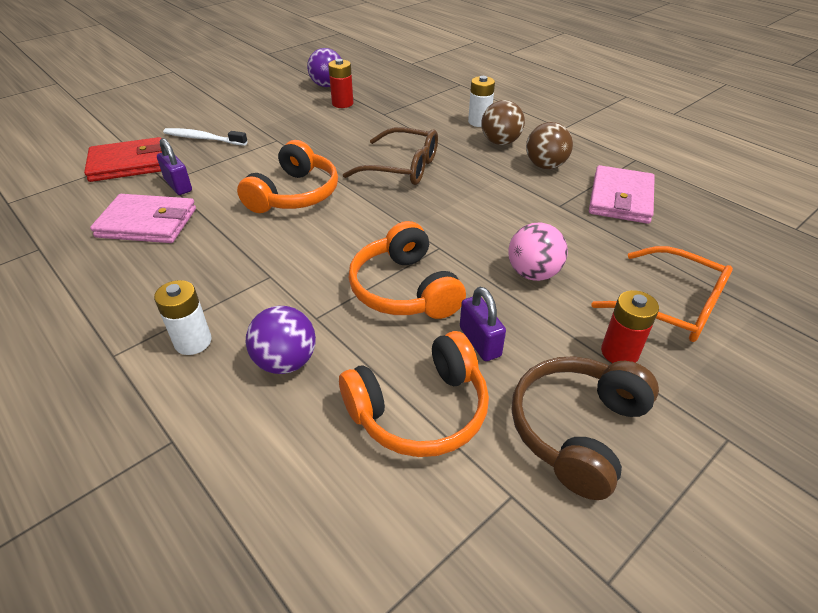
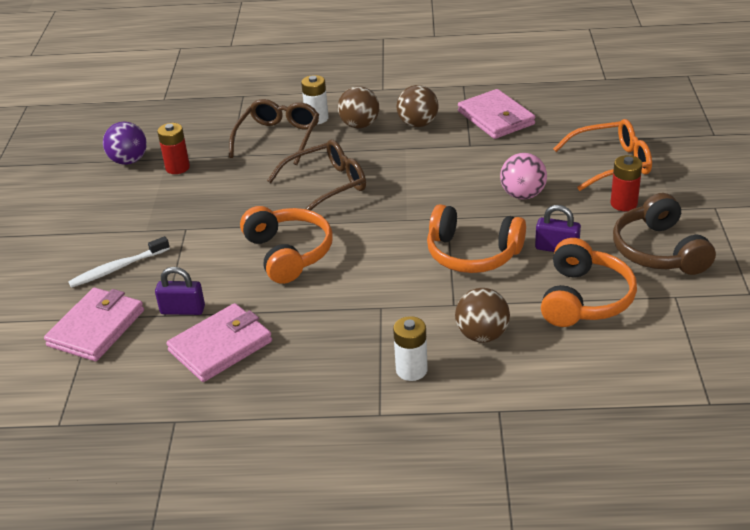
camera: 45 degrees left, 5 degrees down
red wallet [84,137,162,182] -> pink wallet [44,288,144,361]
purple ball [246,306,316,374] -> brown ball [455,288,510,343]
none -> brown glasses [229,99,319,165]

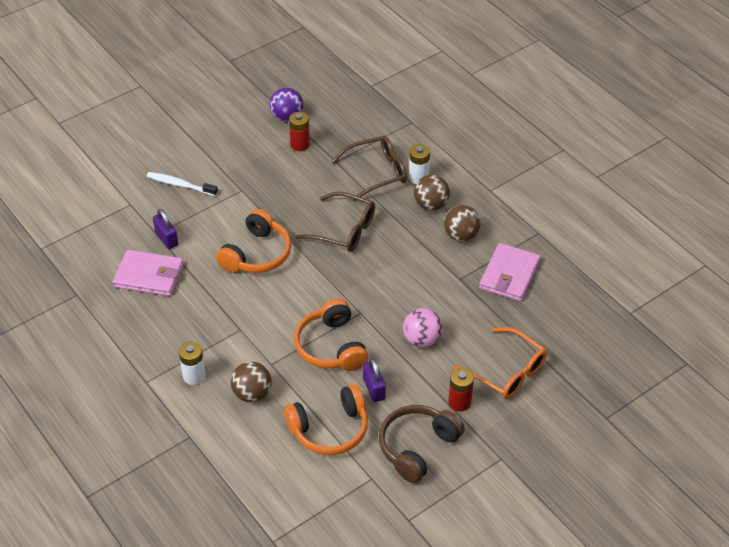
camera: 50 degrees right, 10 degrees up
pink wallet [44,288,144,361] -> none

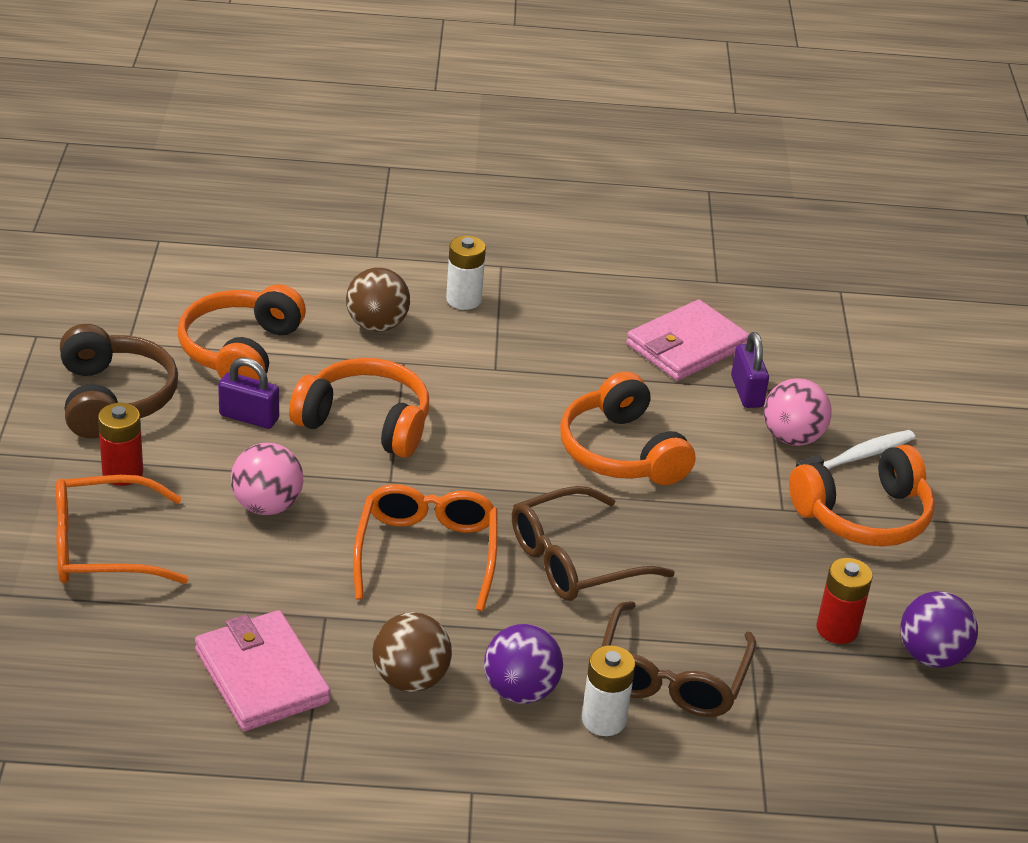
camera: 125 degrees right, 10 degrees down
purple padlock [153,209,178,249] -> purple padlock turned 75 degrees clockwise [731,332,769,408]
brown ball [414,175,450,211] -> purple ball [484,624,563,703]
none -> orange glasses [353,484,498,611]
none -> pink ball [764,378,832,446]
none -> orange headphones [789,445,935,546]

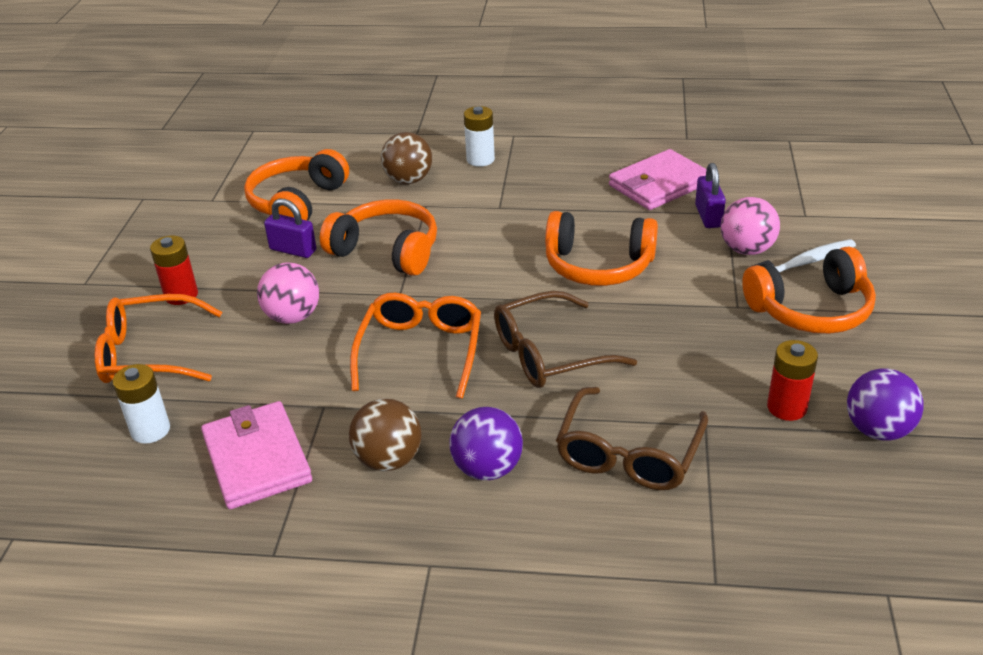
camera: 10 degrees right, 0 degrees up
brown headphones [60,324,178,438] -> none
orange headphones [560,371,695,485] -> orange headphones turned 60 degrees counterclockwise [545,211,658,286]
white battery [582,645,635,736] -> white battery moved to [112,364,170,444]

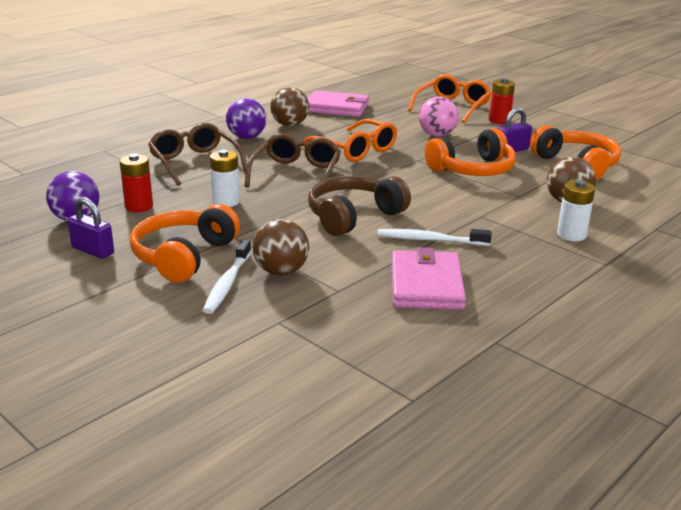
camera: 125 degrees right, 10 degrees down
white battery [112,364,170,444] -> white battery moved to [210,150,240,207]
orange headphones [545,211,658,286] -> brown headphones [308,176,411,236]
purple padlock [695,163,726,228] -> purple padlock moved to [68,197,114,259]
pink ball [721,197,780,255] -> brown ball [252,219,309,276]
none -> white toothbrush [377,229,492,246]

